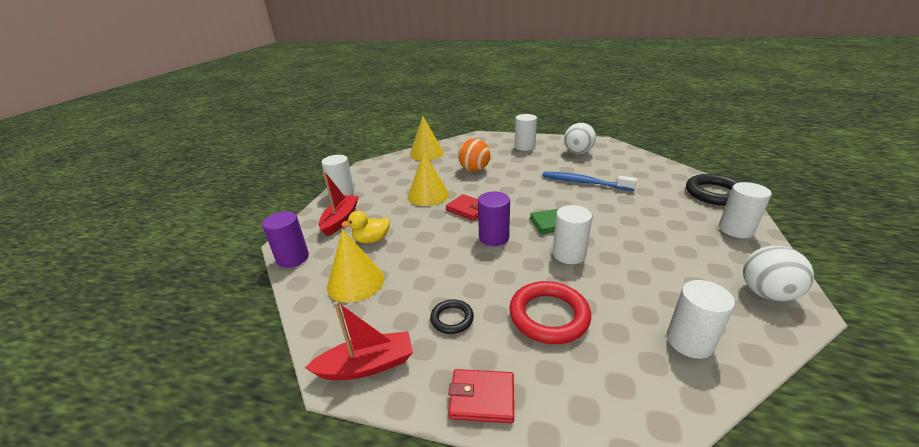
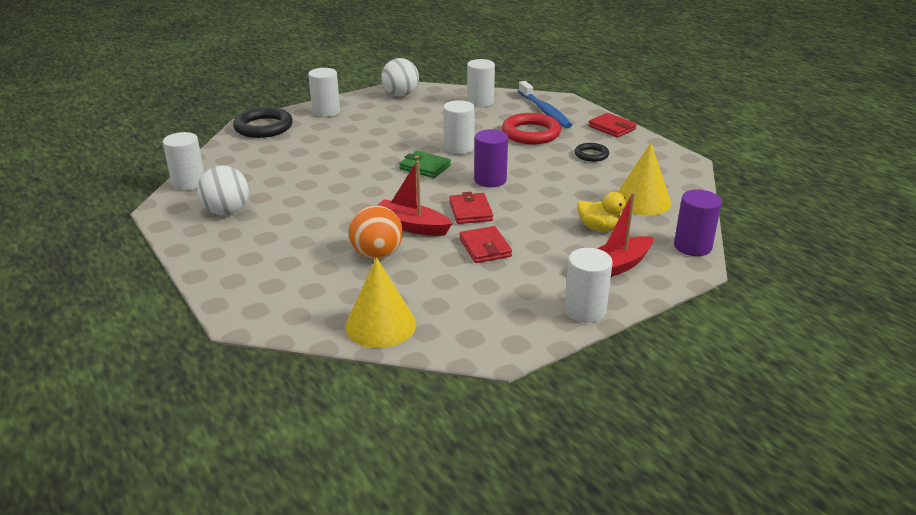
camera: 140 degrees left, 0 degrees up
red boat [305,301,413,380] -> red boat moved to [378,160,453,236]
yellow cone [407,151,449,206] -> red wallet [460,226,512,263]
white cylinder [515,114,537,151] -> white cylinder moved to [163,132,204,191]
blue toothbrush [542,171,637,191] -> blue toothbrush moved to [518,81,572,128]

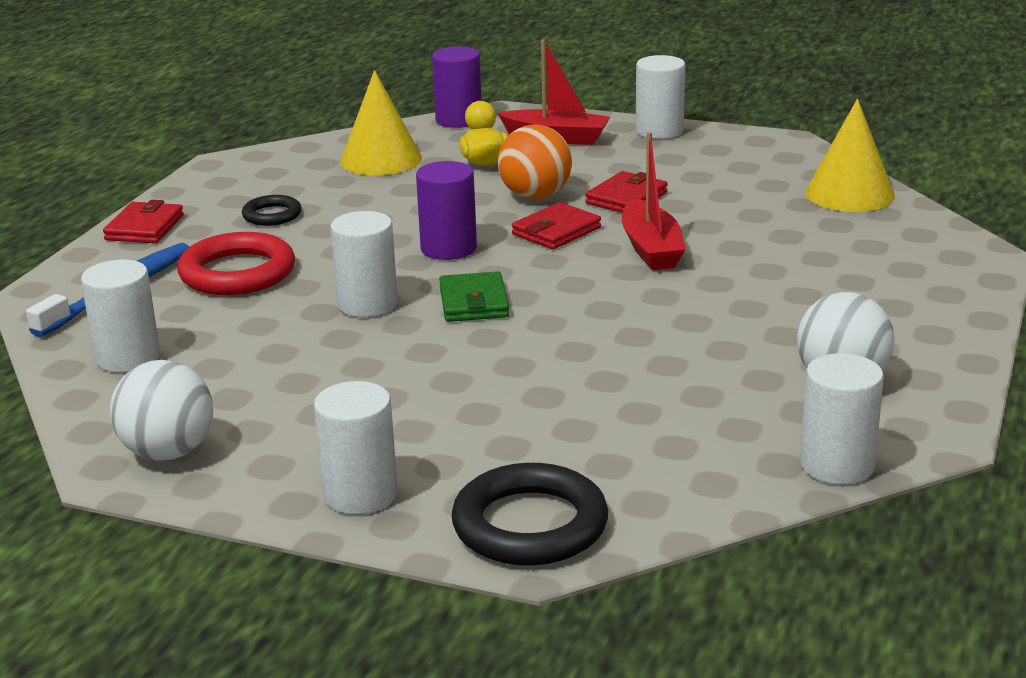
camera: 125 degrees left, 5 degrees down
orange ball [349,205,403,259] -> orange ball moved to [498,124,572,199]

